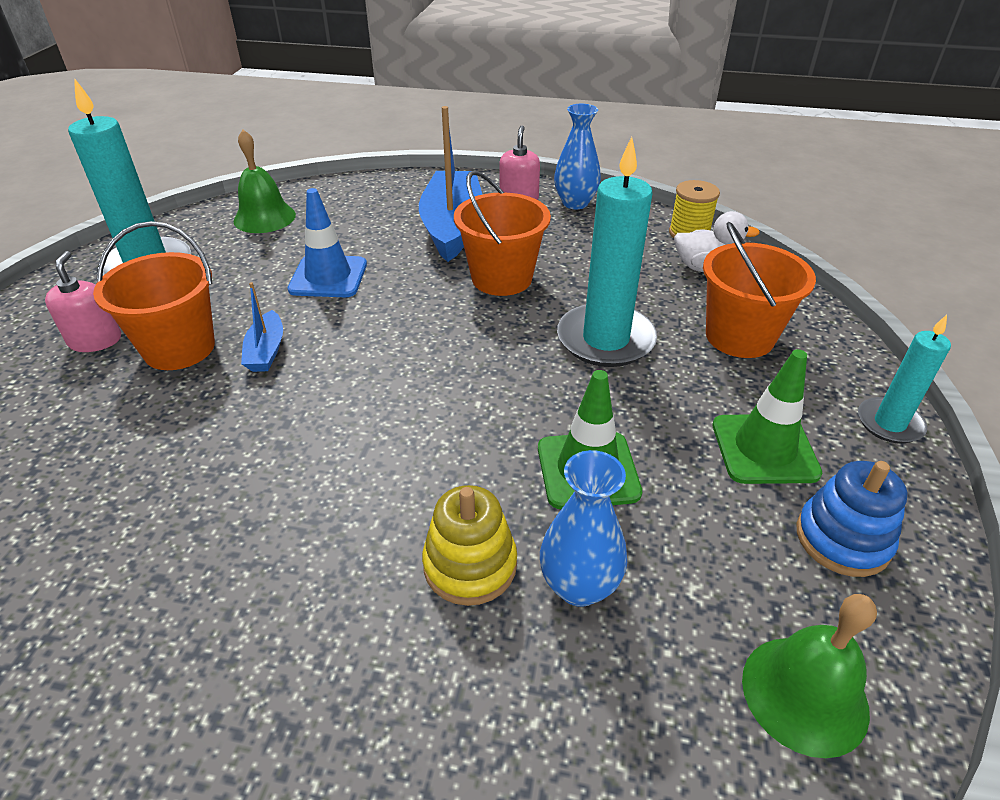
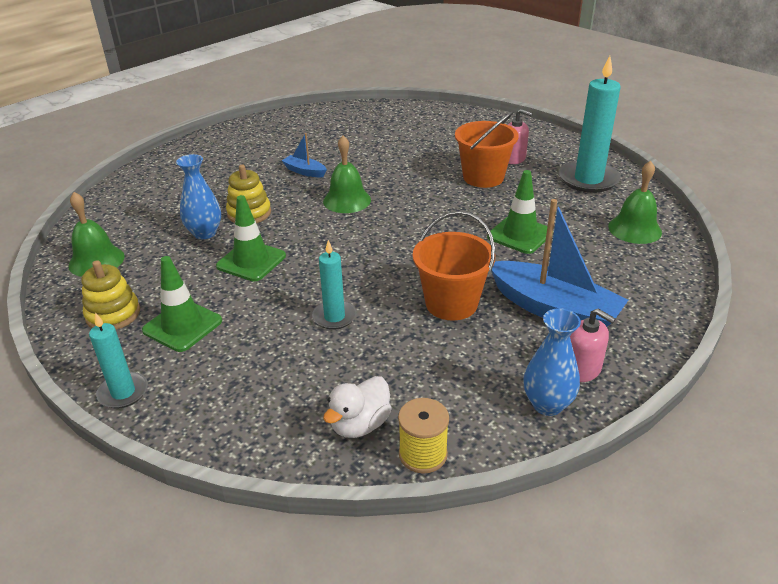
camera: 125 degrees right, 5 degrees down
blue boat [241,282,283,372] -> blue boat moved to [282,133,327,177]
blue traffic cone [287,188,367,297] -> green traffic cone [487,170,548,254]
turquoise candle [557,137,657,367] -> turquoise candle [312,240,357,330], size x0.57
orange bucket [703,222,816,358] -> none
blue stacking toy [797,461,908,577] -> yellow stacking toy [82,260,140,330]
none -> green bell [323,136,371,213]

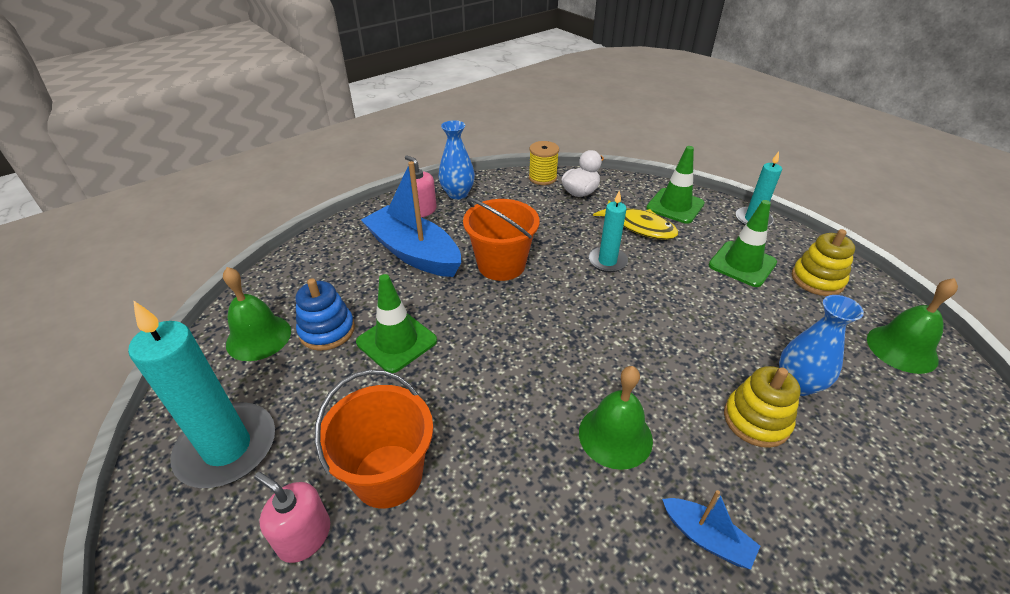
camera: 175 degrees left, 5 degrees up
green traffic cone [216,195,286,281] -> green traffic cone moved to [646,146,705,224]
none -> blue stacking toy [295,278,355,351]
none -> yellow fish [593,200,679,240]

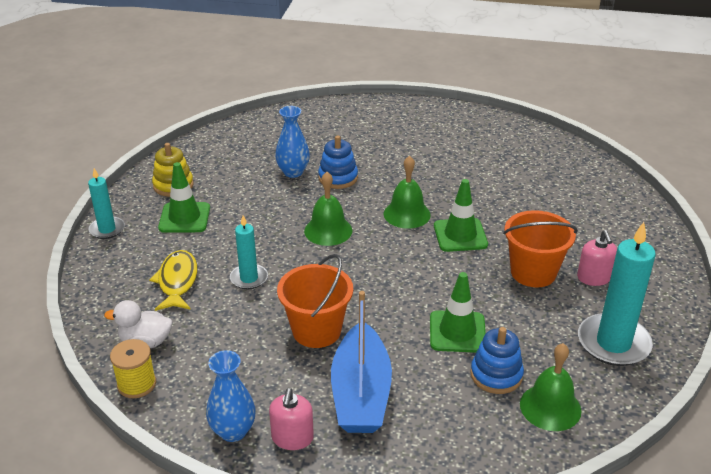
camera: 130 degrees left, 5 degrees down
green traffic cone [646,146,705,224] -> green traffic cone moved to [434,179,488,252]
blue boat [662,490,760,570] -> none
yellow stacking toy [724,366,801,448] -> blue stacking toy [318,135,358,189]
green bell [867,278,958,374] -> green bell moved to [304,172,352,246]

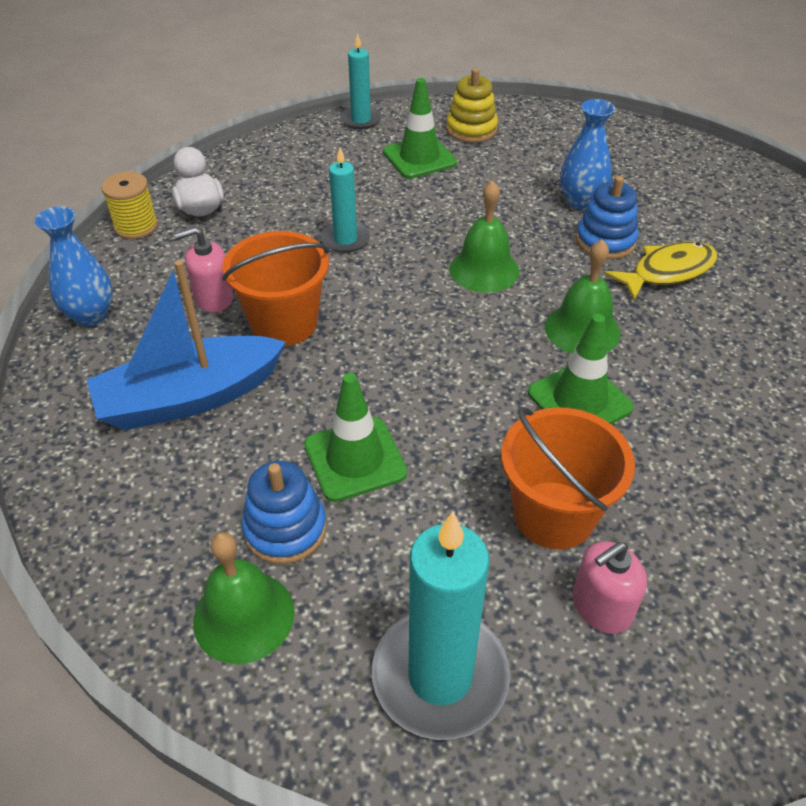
camera: 65 degrees right, 10 degrees up
yellow fish [149,250,197,311] -> yellow fish moved to [605,241,717,300]
pink soap dispenser [269,388,314,450] -> pink soap dispenser moved to [174,227,233,313]

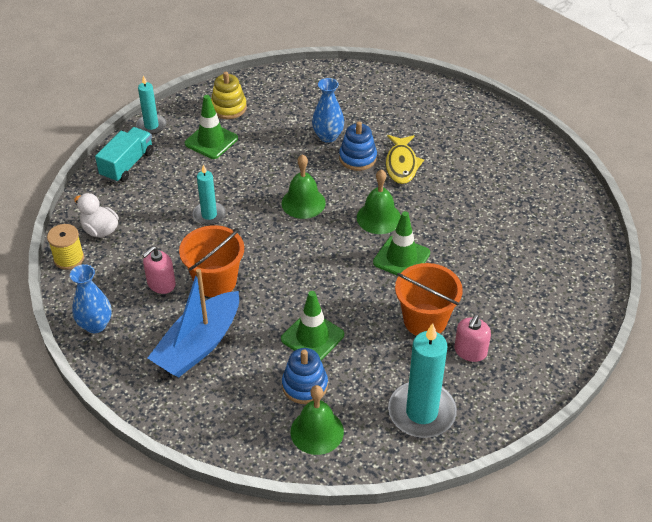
camera: 30 degrees left, 0 degrees up
yellow fish [605,241,717,300] -> yellow fish turned 150 degrees clockwise [386,135,424,184]
none -> turquoise truck [95,127,154,183]

